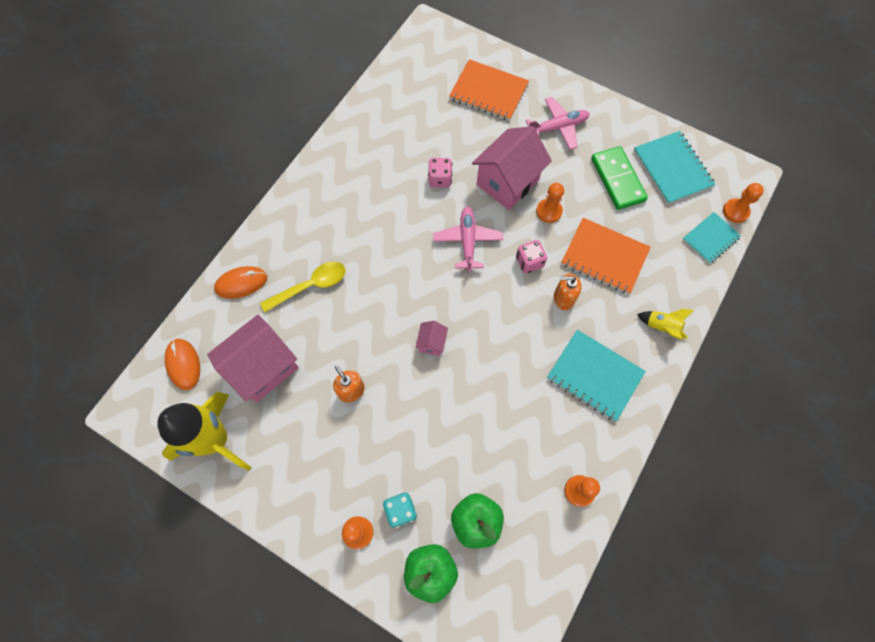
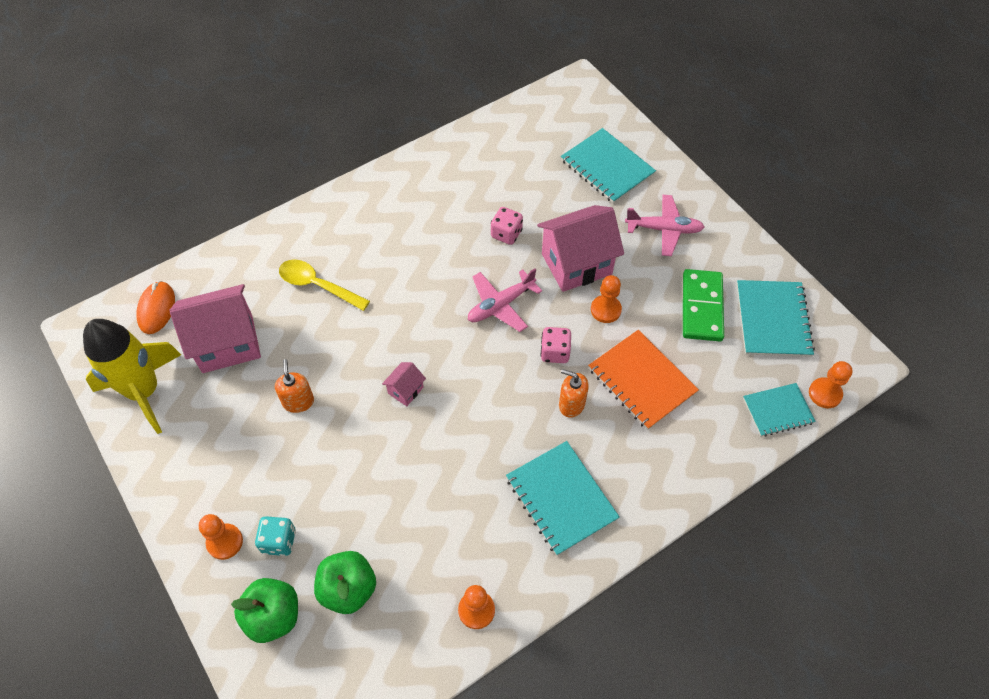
camera: 25 degrees right, 10 degrees down
orange mouse [214,266,267,299] -> none
yellow spoon [260,262,346,312] -> yellow spoon turned 150 degrees counterclockwise [279,260,370,311]
pink plane [433,207,503,272] -> pink plane turned 150 degrees counterclockwise [468,268,542,332]
orange notebook [449,59,529,121] -> turquoise notebook [561,128,656,204]
yellow rocket [637,309,694,340] -> none

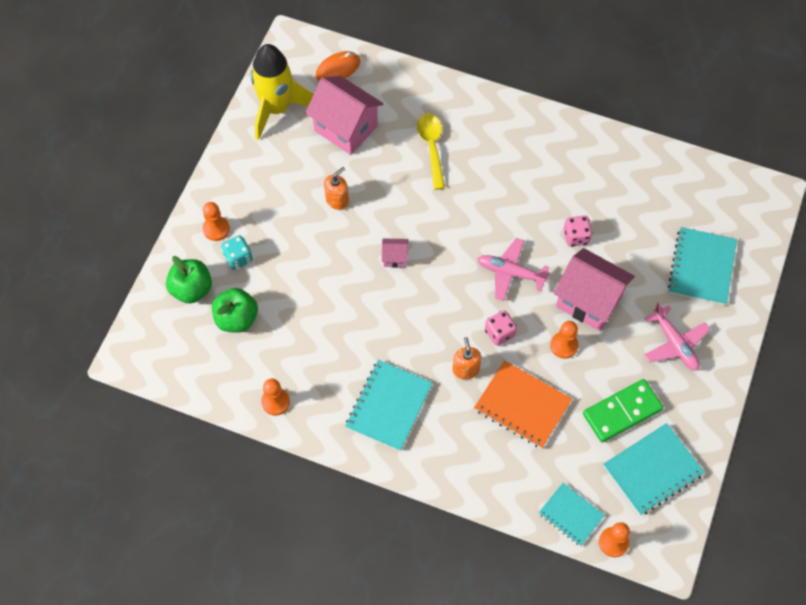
camera: 55 degrees right, 5 degrees up
orange notebook [588,330,699,430] -> orange notebook turned 75 degrees counterclockwise [474,360,572,449]

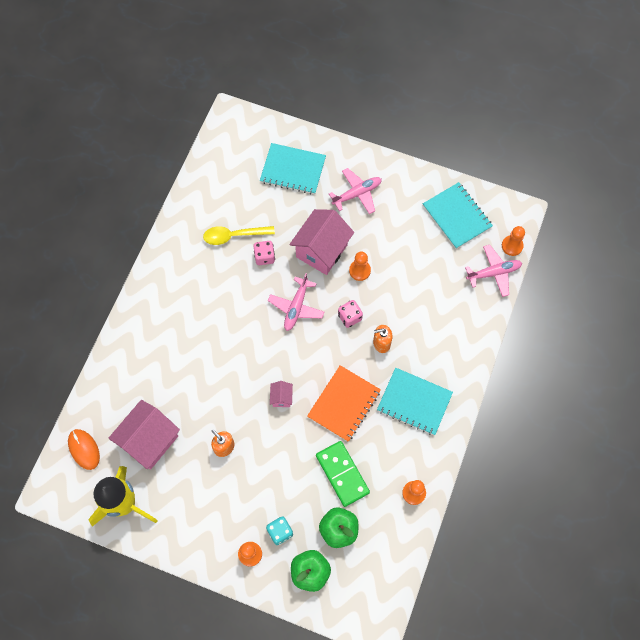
camera: 90 degrees left, 5 degrees up
yellow spoon [417,113,445,190] -> yellow spoon moved to [203,226,275,245]
orange notebook [474,360,572,449] -> orange notebook moved to [307,365,381,442]
turquoise notebook [539,483,605,546] -> pink plane [465,245,522,297]
green domino [583,379,663,442] -> green domino moved to [316,441,370,507]

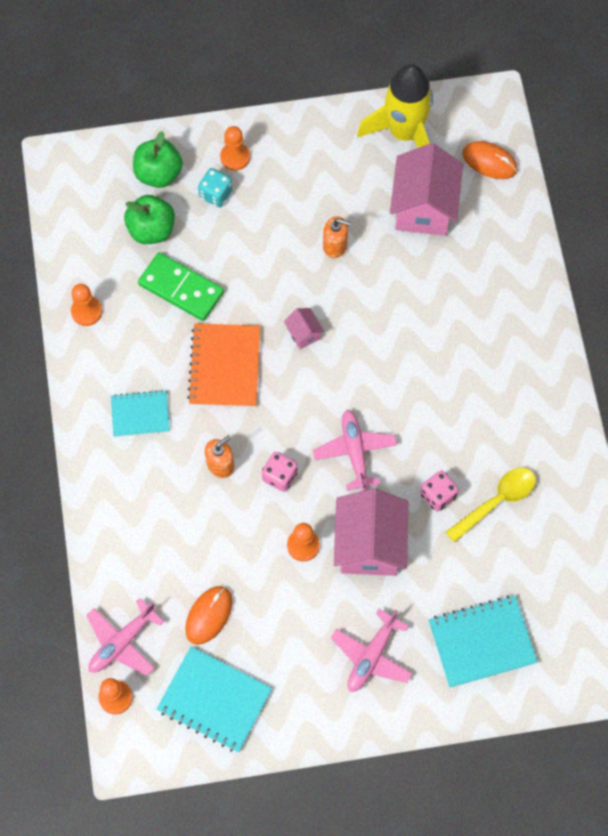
camera: 150 degrees right, 0 degrees up
turquoise notebook [377,368,453,435] -> turquoise notebook [111,390,170,437], size x0.64
none -> orange mouse [185,586,233,645]

